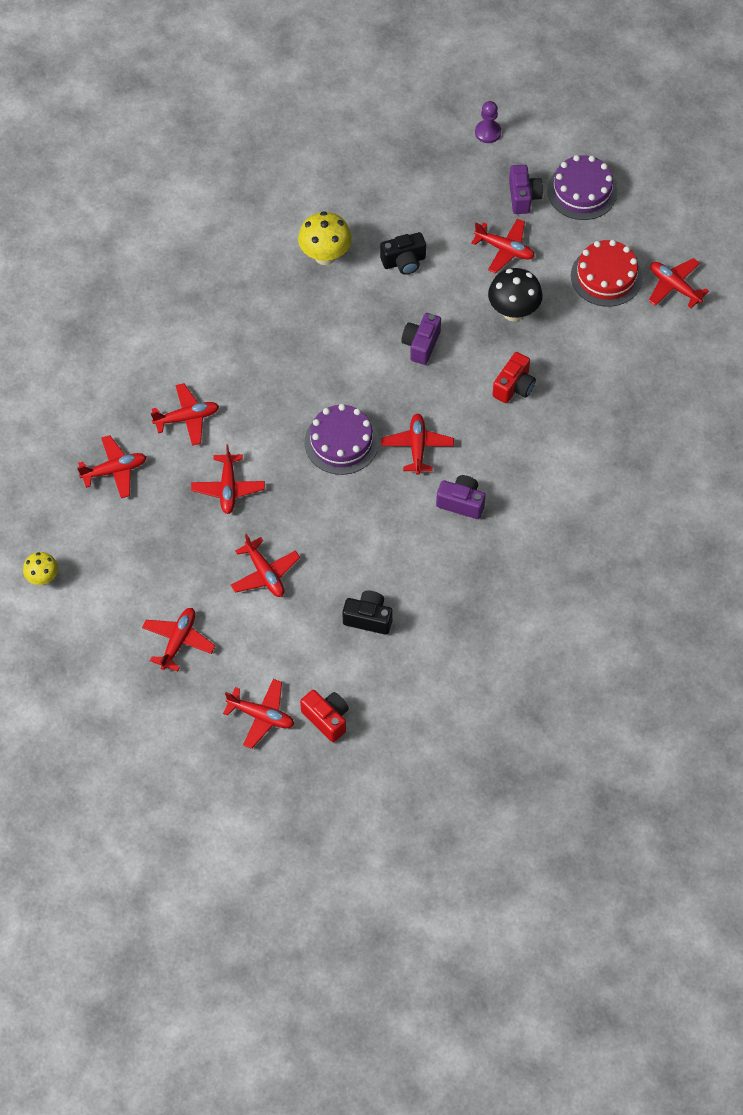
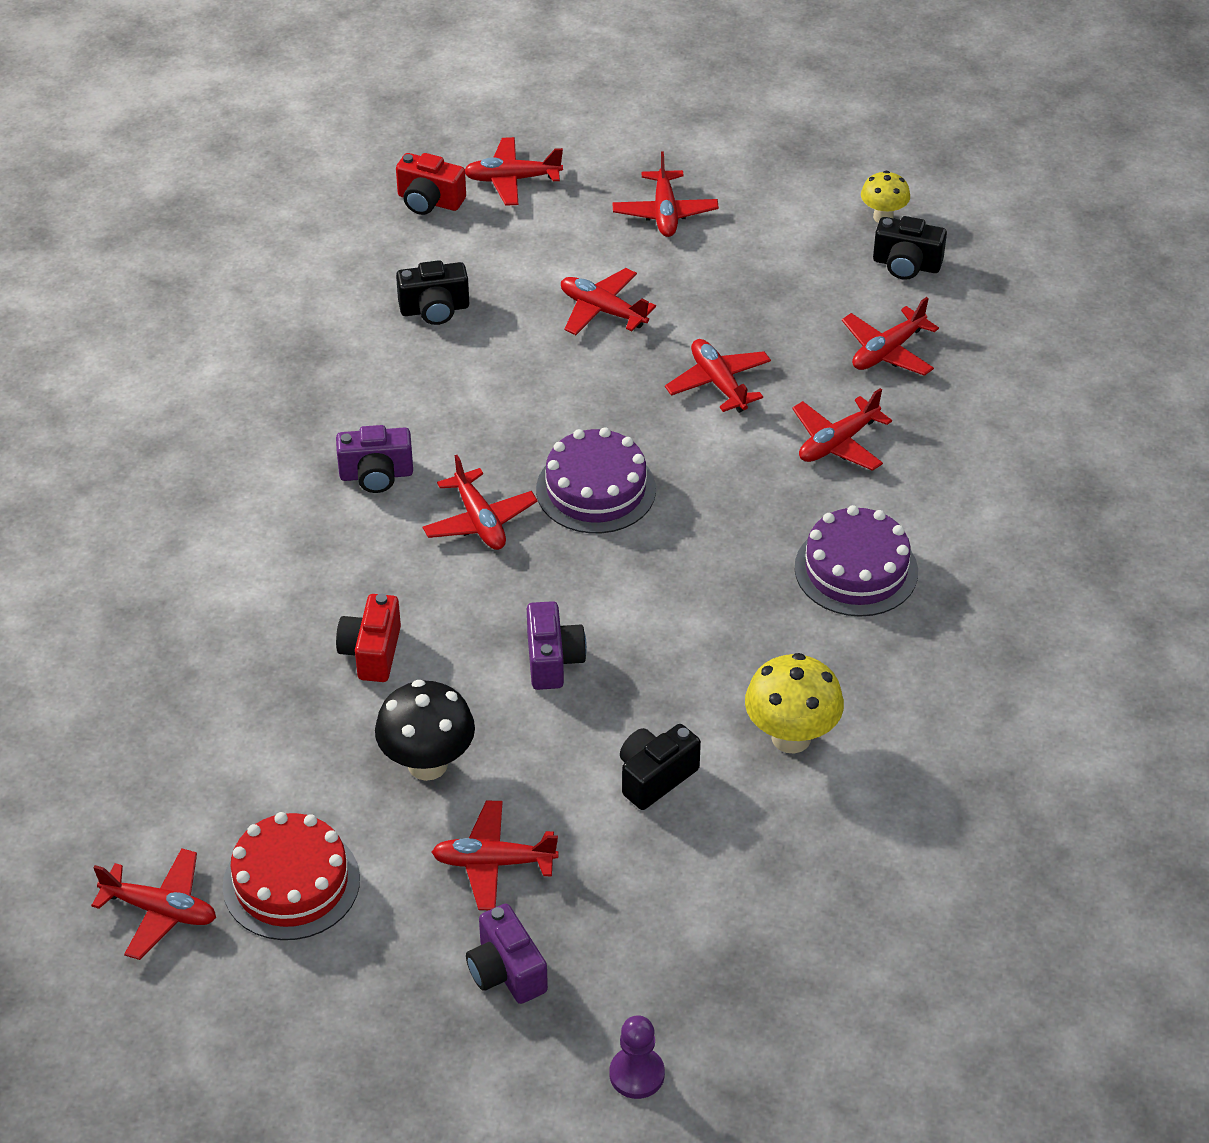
camera: 155 degrees right, 15 degrees down
purple cake [547,155,617,220] -> purple cake moved to [795,505,918,617]
none -> black camera [873,216,947,280]

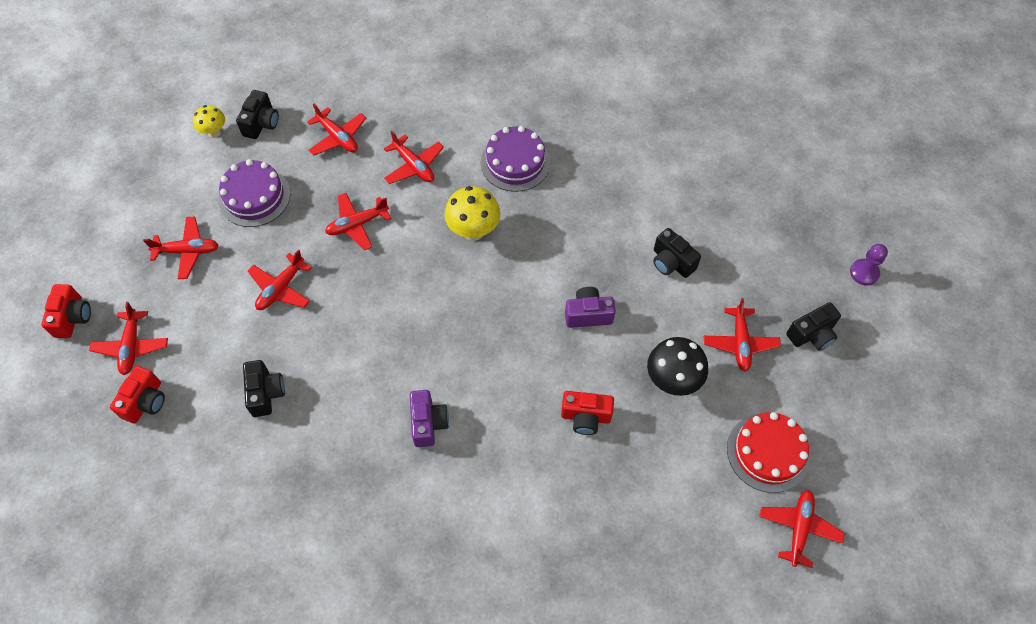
camera: 90 degrees left, 15 degrees up
red plane [423,455,538,550] -> none
purple camera [466,904,548,1004] -> black camera [786,302,841,351]
purple cake [536,427,656,533] -> purple cake moved to [218,159,291,227]
yellow mushroom [745,653,844,754] -> yellow mushroom moved to [445,186,500,241]
none -> red camera [41,284,91,338]

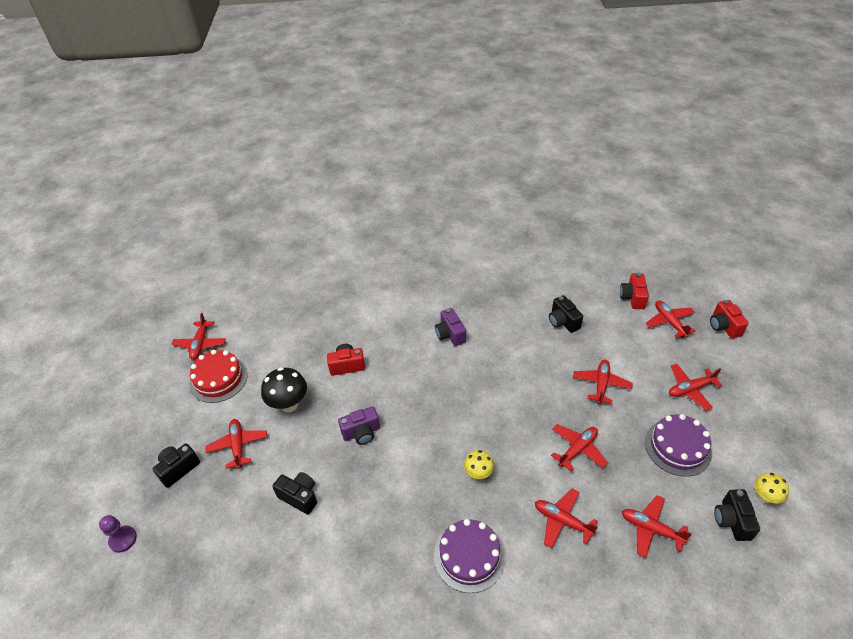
camera: 165 degrees right, 15 degrees down
yellow mushroom [445,186,500,241] -> yellow mushroom [464,450,494,479], size x0.61

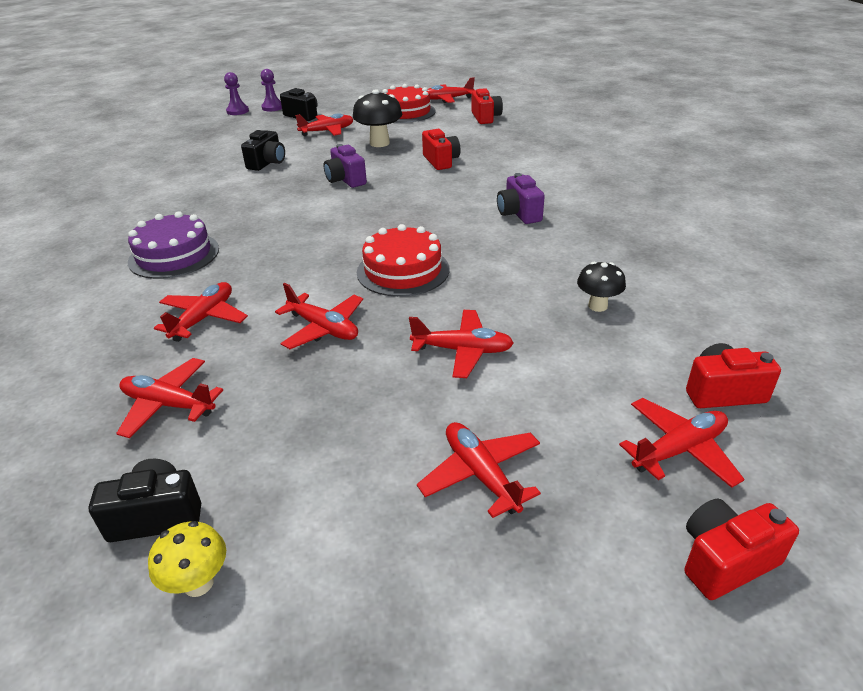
camera: 80 degrees right, 10 degrees down
purple camera [435,308,466,346] -> purple camera turned 75 degrees counterclockwise [497,173,545,224]
yellow mushroom [464,450,494,479] -> none
black camera [549,295,583,333] -> black mushroom [577,262,626,312]
red plane [621,495,692,558] -> red plane turned 90 degrees counterclockwise [116,358,223,438]
purple cake [645,414,712,477] -> none
none -> purple pawn [261,69,282,111]
none -> red cake [357,224,450,297]
none -> red camera [472,88,503,124]

